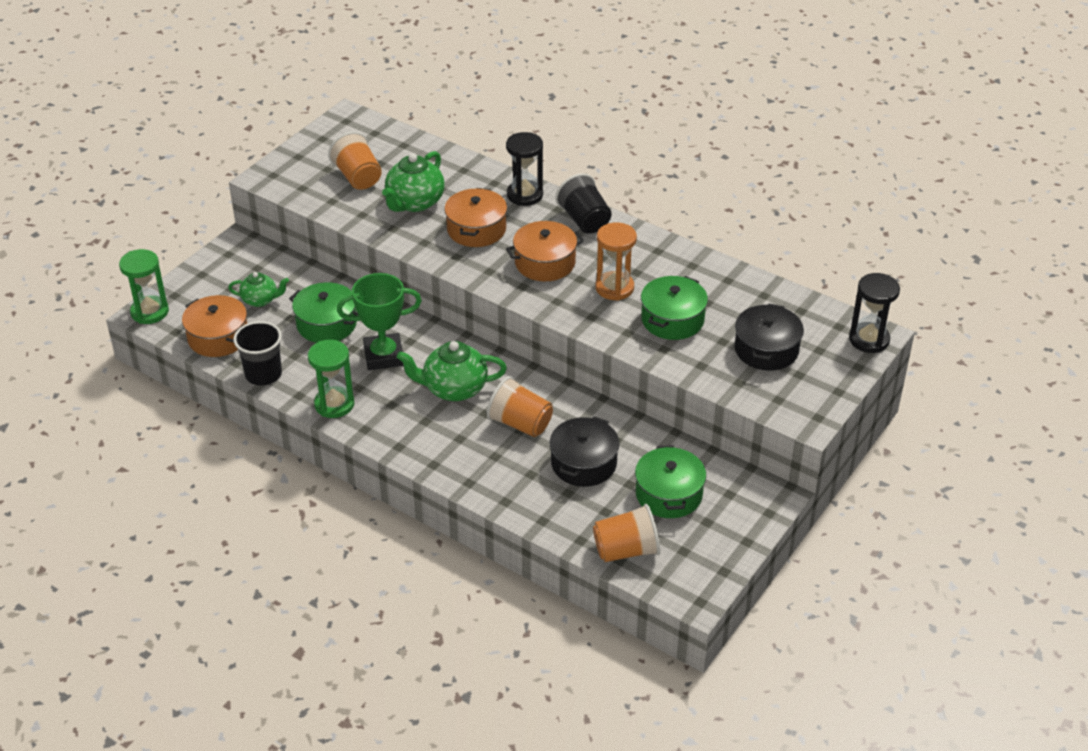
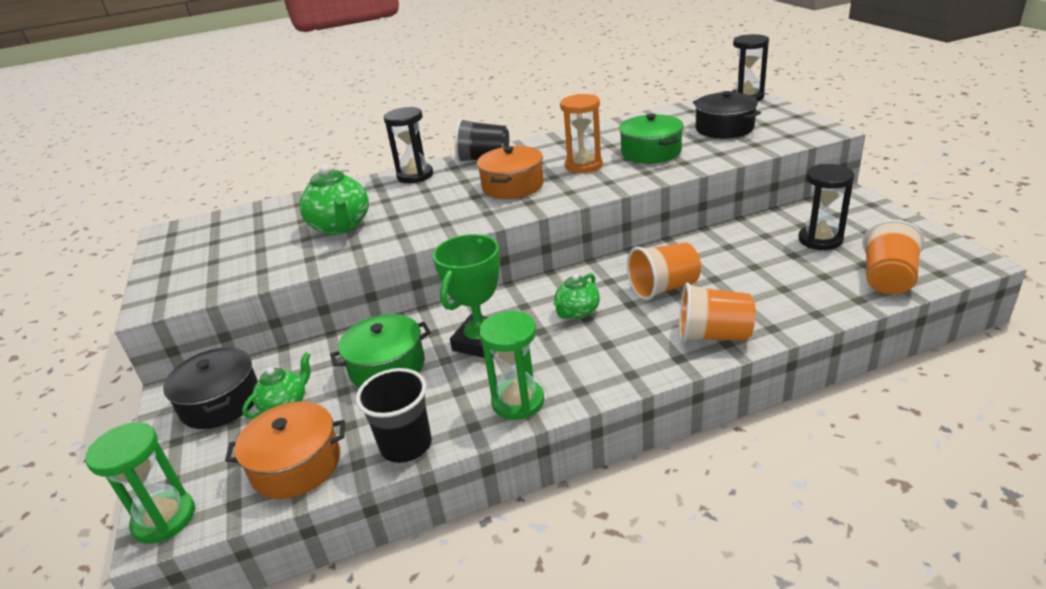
camera: 50 degrees left, 10 degrees down
orange cup [328,132,382,190] -> orange cup moved to [679,282,755,342]
green teapot [397,341,507,401] -> green teapot [553,273,600,319], size x0.61
orange pot [444,188,507,247] -> none
black pot [550,416,620,487] -> black pot moved to [163,347,258,429]
green pot [635,445,706,518] -> black hourglass [798,164,855,250]

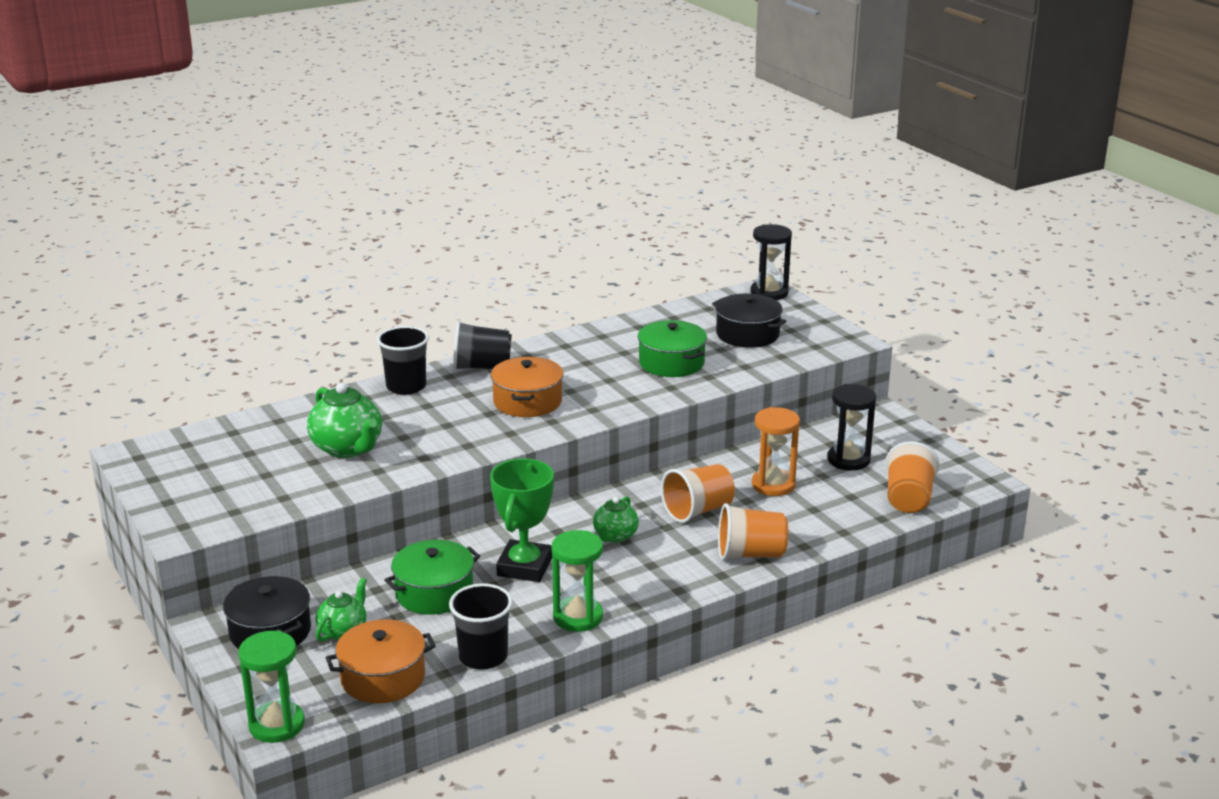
camera: 15 degrees left, 5 degrees down
black hourglass [384,107,433,183] -> black cup [377,326,429,395]
orange hourglass [560,94,603,173] -> orange hourglass moved to [752,407,800,496]

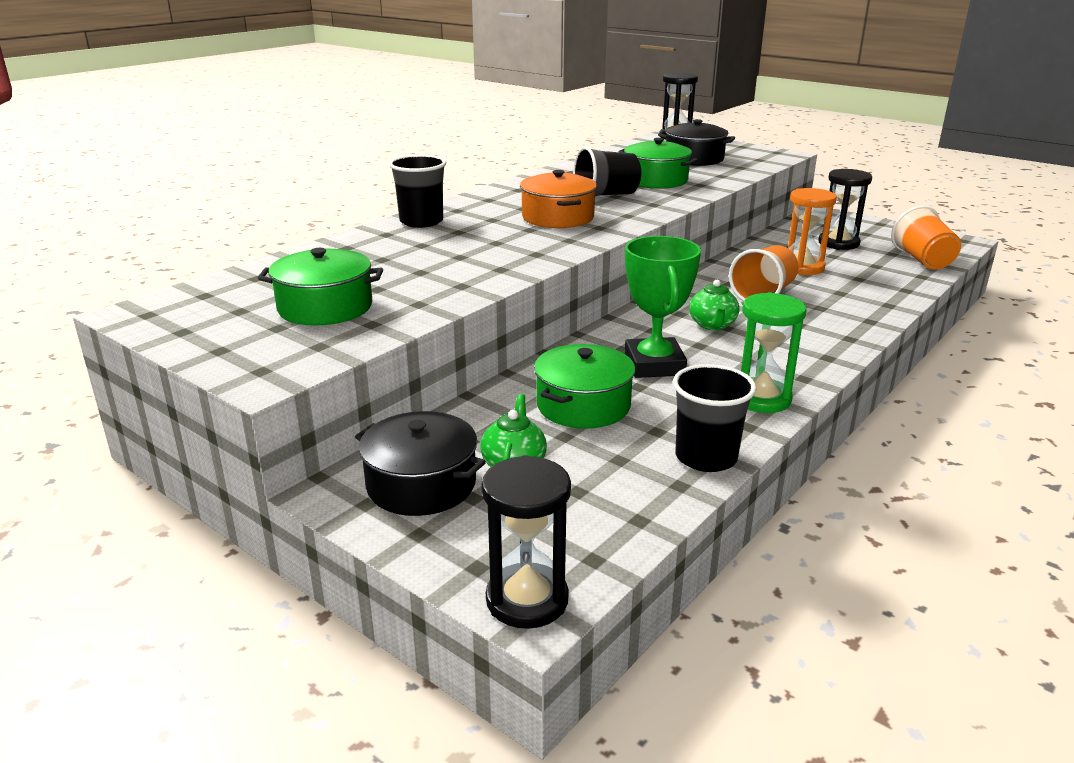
camera: 20 degrees left, 0 degrees up
green hourglass [238,631,305,743] -> black hourglass [482,455,571,629]
green teapot [307,383,382,458] -> none
orange pot [326,619,436,703] -> none
black cup [453,321,512,371] -> black cup moved to [573,146,641,196]
orange cup [718,503,788,560] -> none
none -> green pot [258,248,383,326]

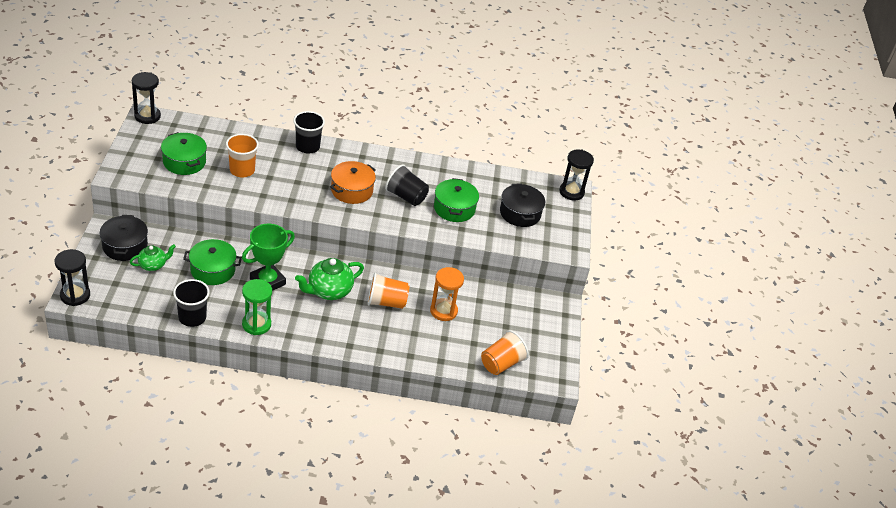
camera: 50 degrees right, 15 degrees up
green teapot [689,280,739,330] -> green teapot [295,258,364,300], size x1.64
black hourglass [818,169,872,250] -> black hourglass moved to [132,72,161,124]
none -> orange cup [226,134,259,177]

